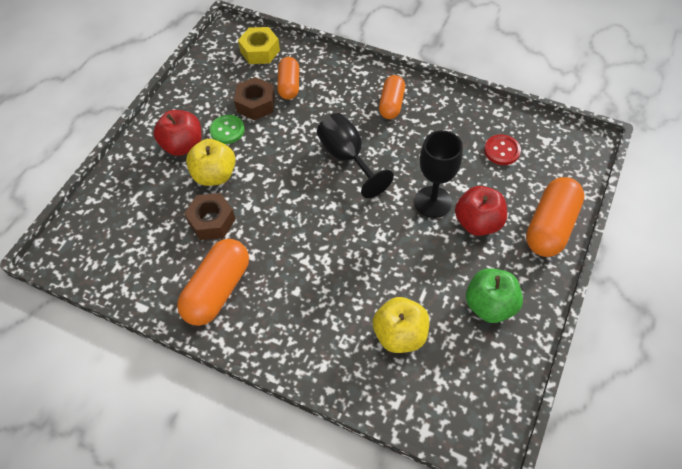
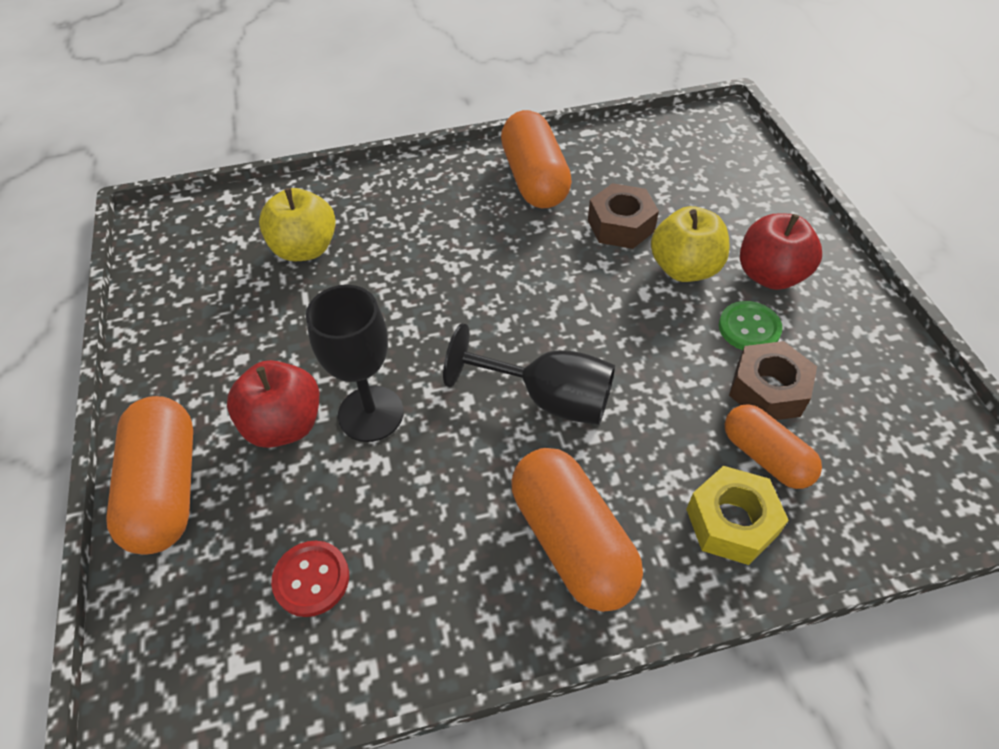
camera: 140 degrees right, 5 degrees down
yellow nut [238,27,280,64] -> yellow nut moved to [686,466,789,565]
orange capsule [379,75,405,119] -> orange capsule [511,448,643,612], size x1.57
green apple [466,268,523,323] -> none

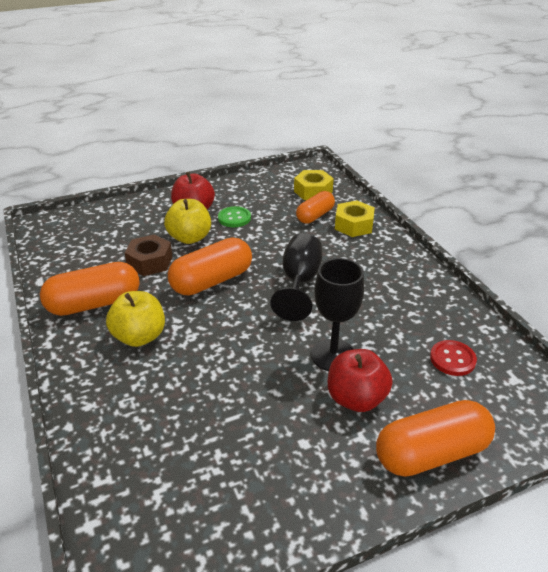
camera: 100 degrees left, 15 degrees down
yellow apple [259,188,336,261] -> yellow apple moved to [106,291,165,347]
orange capsule [511,448,643,612] -> orange capsule moved to [168,238,252,296]
brown nut [729,341,817,420] -> none
none -> yellow nut [294,170,334,200]

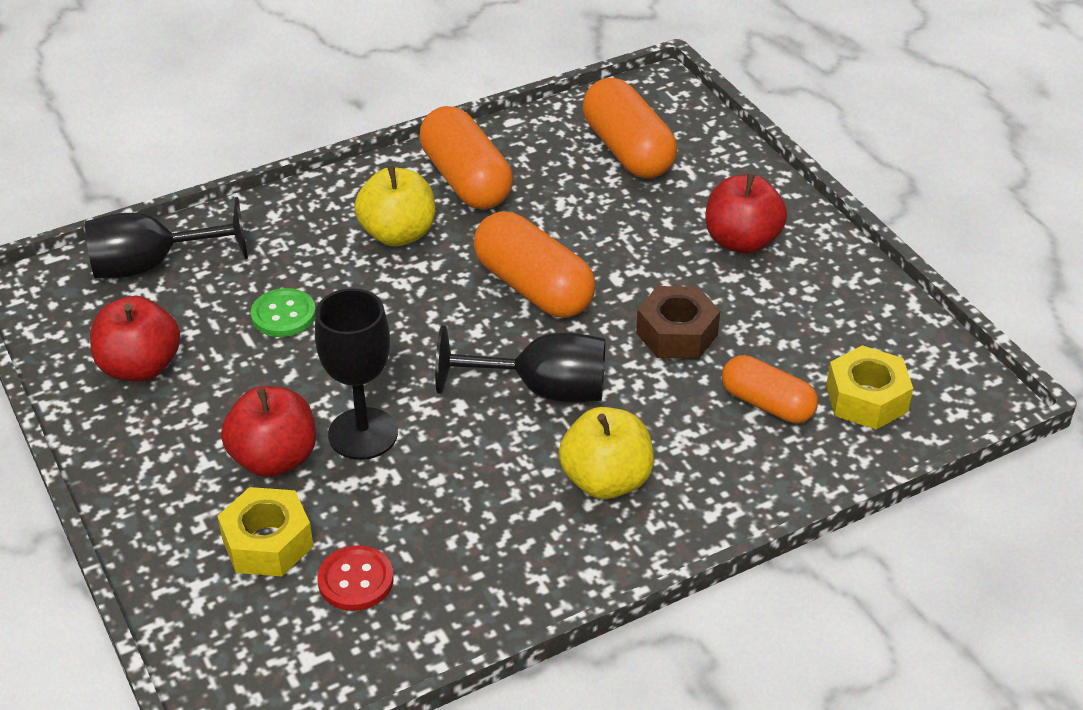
camera: 85 degrees right, 5 degrees up
brown nut [125,235,173,276] -> brown nut moved to [636,286,720,359]
yellow apple [164,199,211,244] -> yellow apple moved to [559,407,654,499]
green button [218,206,251,227] -> green button moved to [251,288,316,337]
yellow nut [335,200,375,237] -> yellow nut moved to [217,487,314,576]
orange capsule [376,400,495,477] -> orange capsule moved to [583,78,677,179]
none -> black goblet [85,197,248,278]
none -> red apple [90,296,180,382]

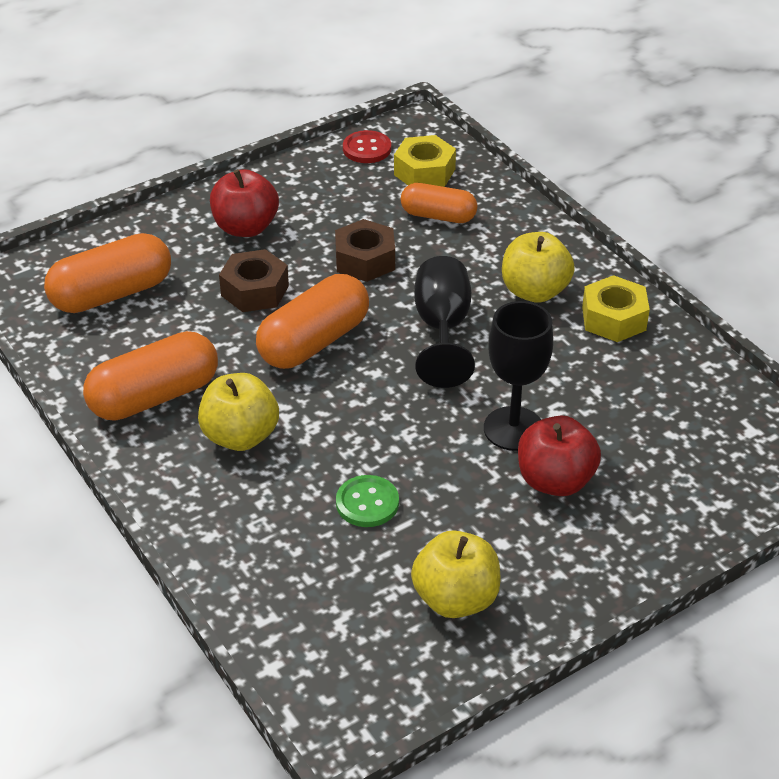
camera: 95 degrees left, 0 degrees up
black goblet [85,197,248,278] -> none
red apple [90,296,180,382] -> yellow apple [411,530,501,618]
yellow nut [217,487,314,576] -> yellow nut moved to [582,275,650,342]
red button [317,545,394,611] -> red button moved to [343,130,391,163]
orange capsule [722,355,818,423] -> orange capsule turned 75 degrees clockwise [401,183,477,223]
none -> brown nut [219,249,289,312]

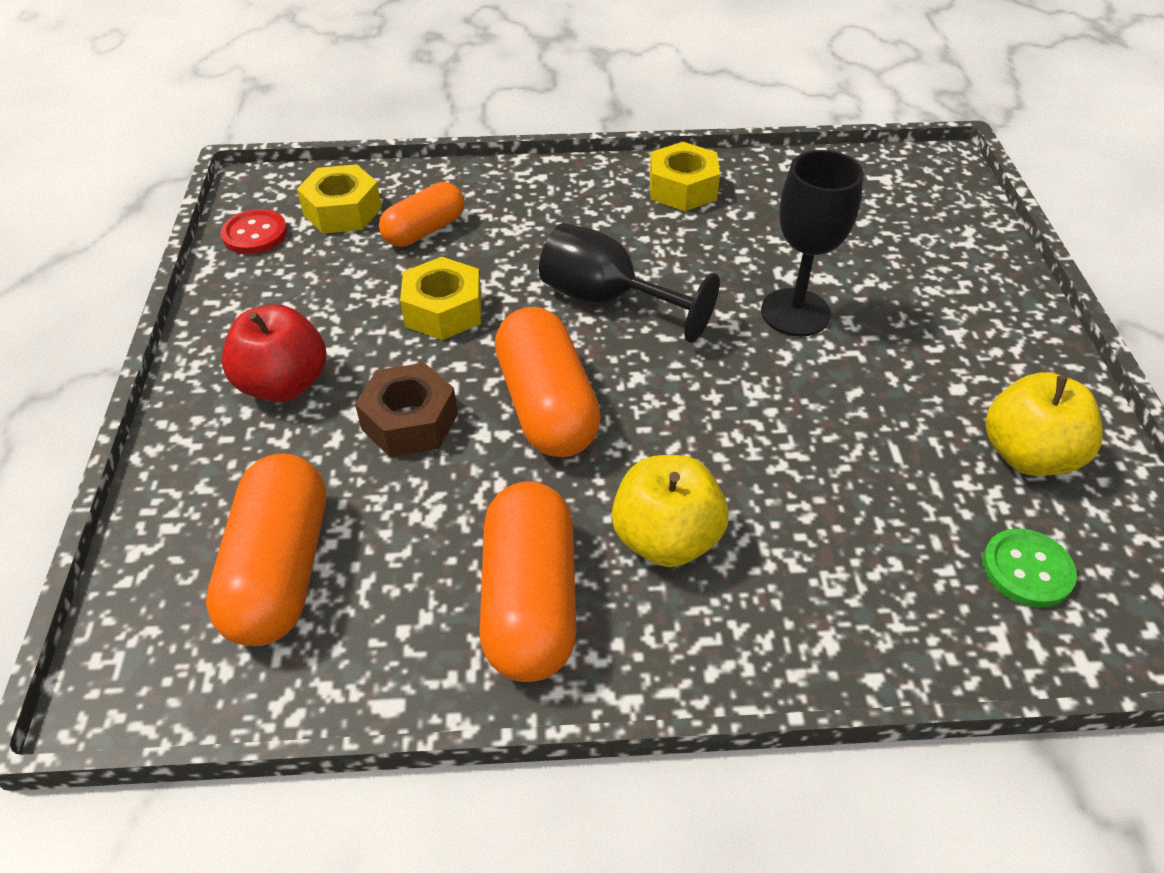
camera: 60 degrees left, 5 degrees up
brown nut [335,219,395,282] -> yellow nut [400,257,481,340]
green button [336,475,399,527] -> green button moved to [982,529,1077,608]
yellow apple [502,232,575,303] -> none
red apple [518,416,601,496] -> none

